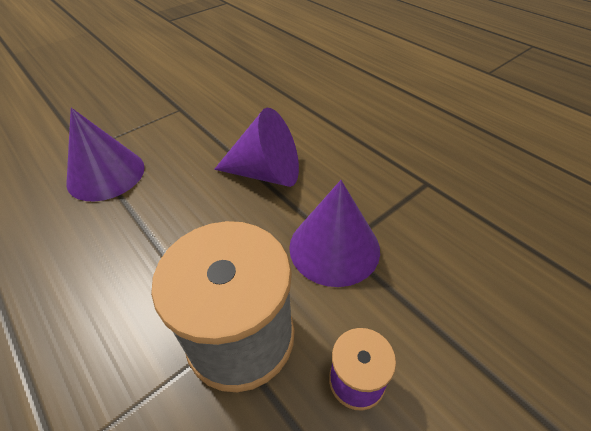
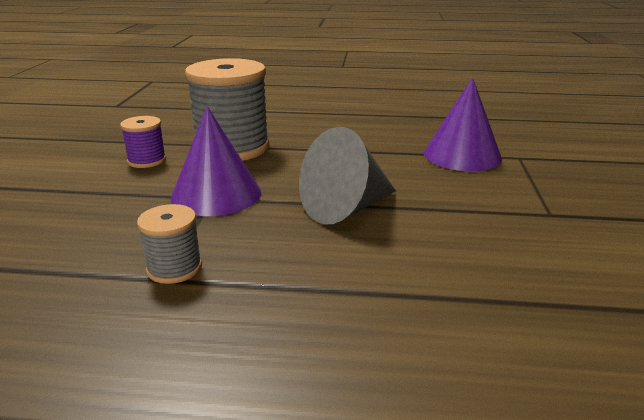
camera: 135 degrees right, 20 degrees down
purple cone [214,108,299,187] -> grey cone [299,127,396,225]
none -> grey spool [137,204,202,284]

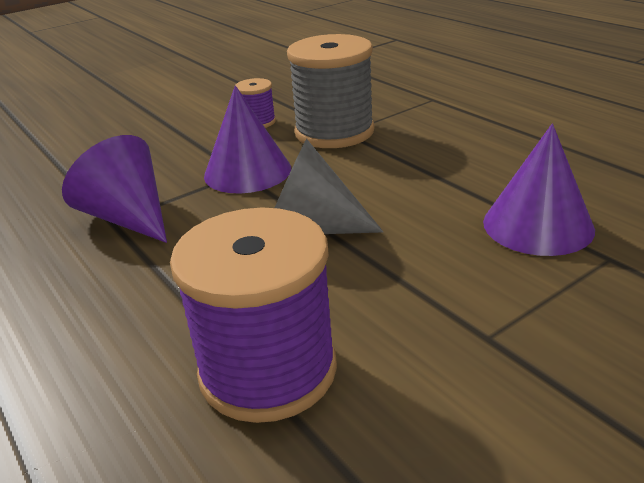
camera: 50 degrees right, 5 degrees up
grey spool [137,204,202,284] -> purple cone [62,135,167,243]
none -> purple spool [170,207,337,423]

